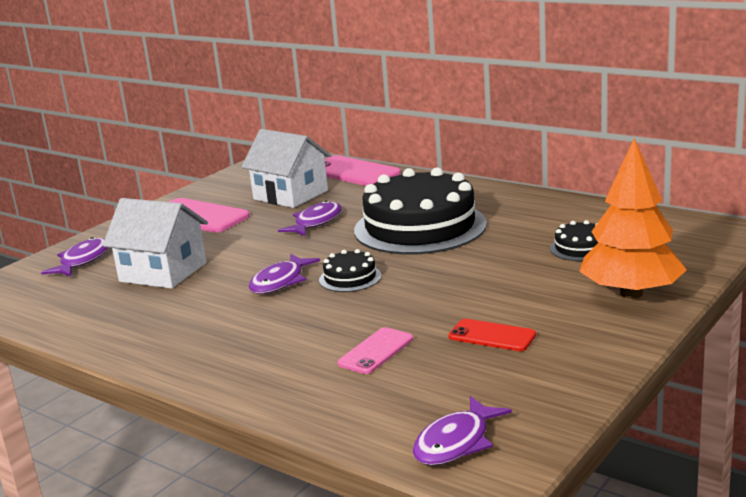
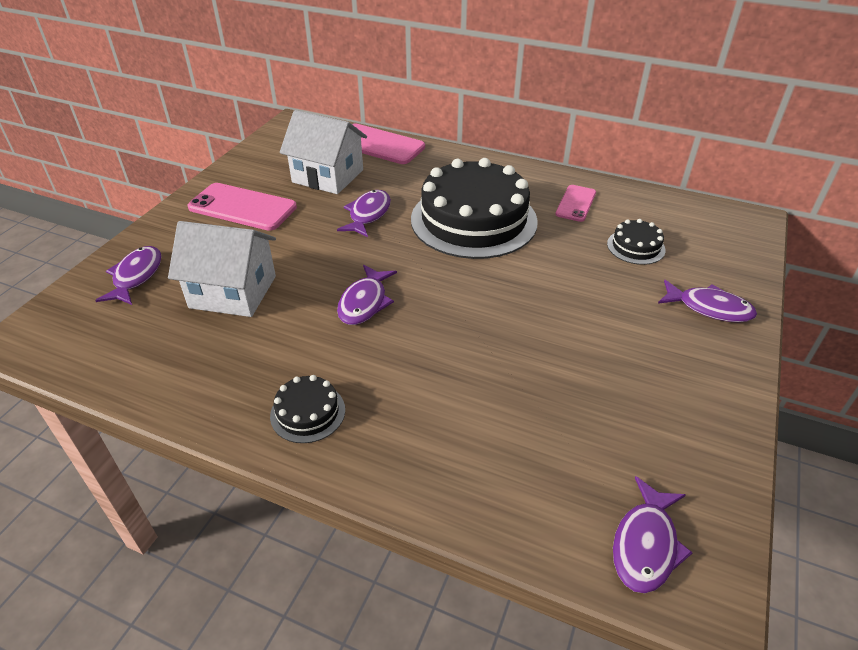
camera: 15 degrees left, 20 degrees up
black cake [319,249,381,292] -> black cake moved to [270,375,345,443]
pink phone [338,327,413,374] -> pink phone moved to [555,185,596,222]
red phone [448,319,536,351] -> none
orange tree [579,138,687,299] -> purple fish [658,280,757,322]

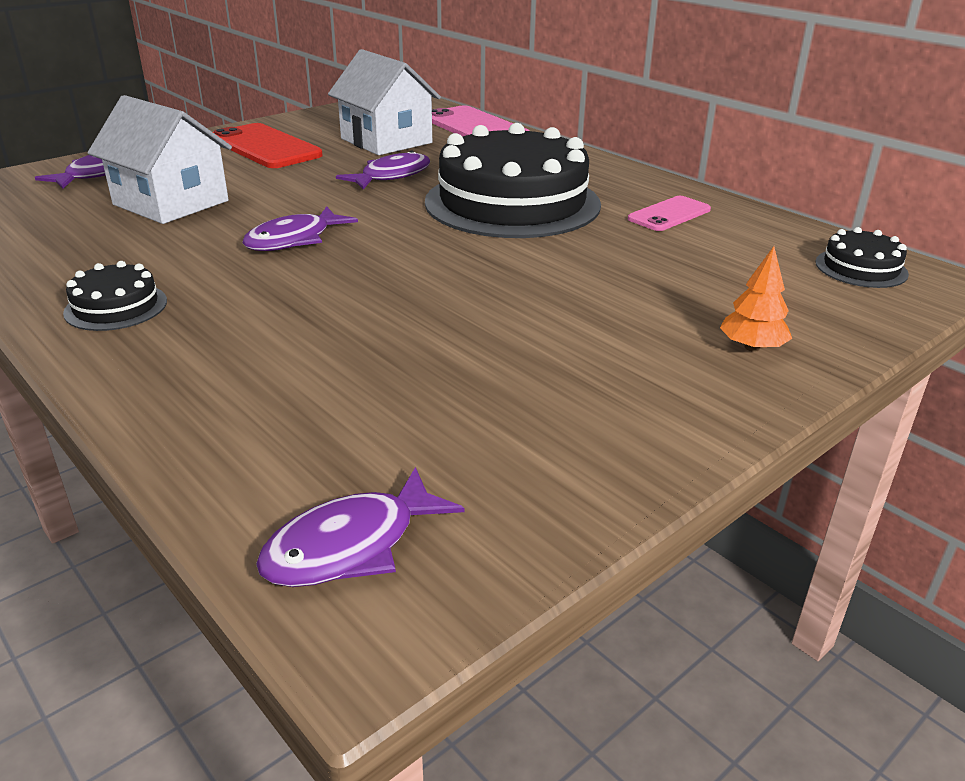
camera: 25 degrees right, 10 degrees down
pink phone [188,183,297,231] -> red phone [213,123,323,168]
black cake [607,219,666,265] -> black cake moved to [815,227,909,288]
purple fish [658,280,757,322] -> orange tree [720,246,792,352]

